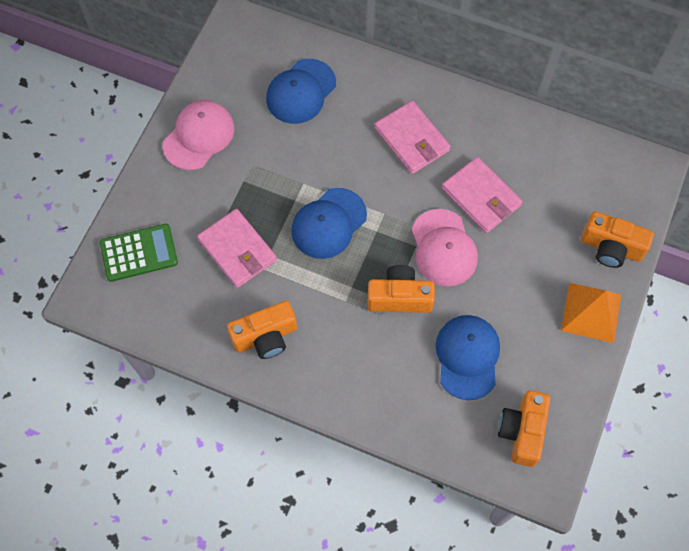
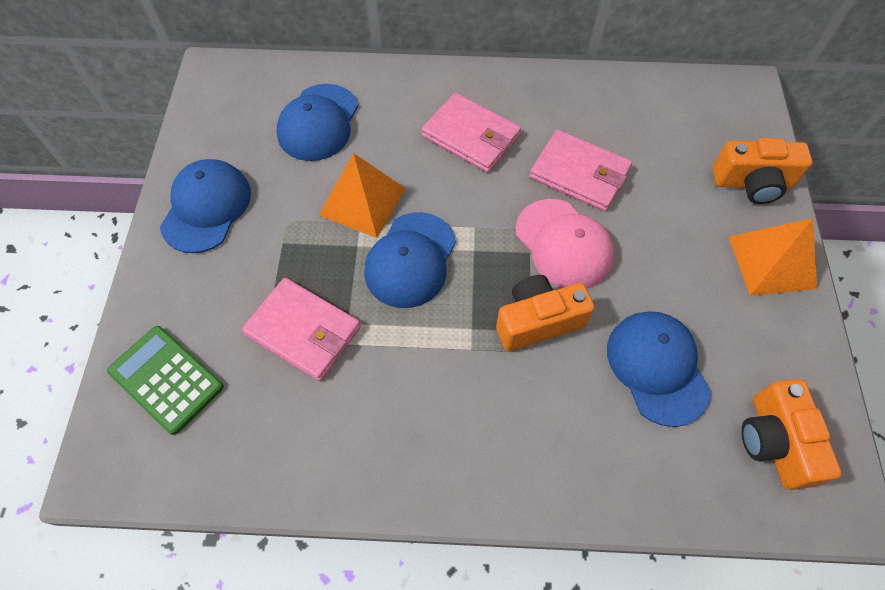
camera: 20 degrees left, 5 degrees down
green calculator [100,224,178,282] -> green calculator turned 105 degrees counterclockwise [107,326,224,435]
pink cap [163,100,234,170] -> blue cap [160,159,251,253]
orange camera [227,301,297,359] -> none
none -> orange pyramid [319,153,406,238]

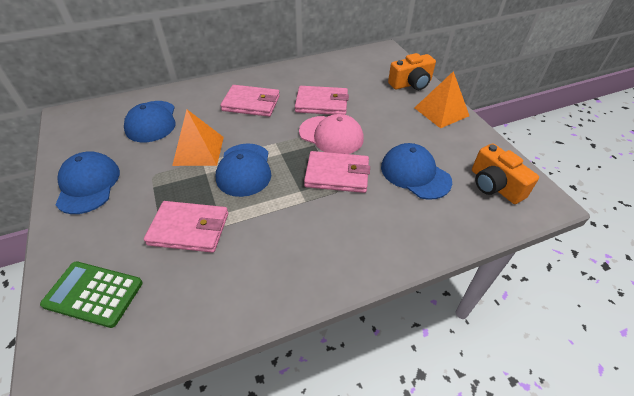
camera: 25 degrees left, 15 degrees down
orange camera [496,275,595,351] -> pink wallet [304,151,370,193]

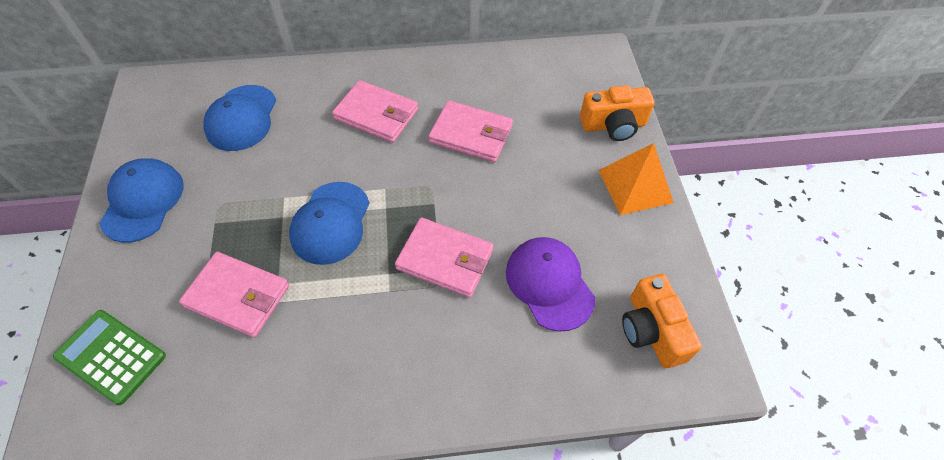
camera: 15 degrees right, 10 degrees up
orange pyramid [172,110,224,166] -> none
pink cap [299,114,364,154] -> none
blue cap [381,143,452,200] -> purple cap [506,237,595,331]

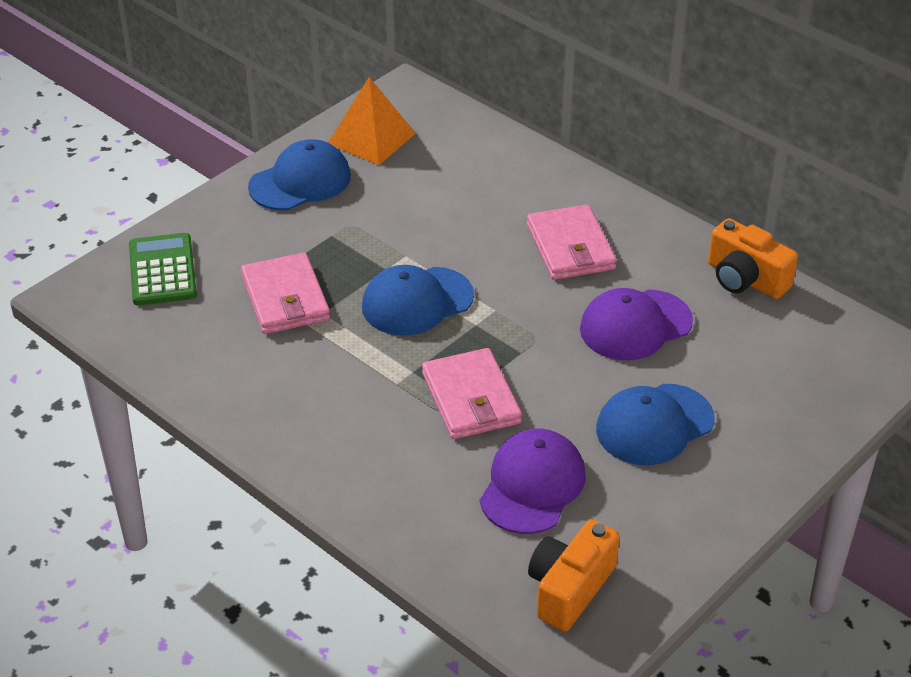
camera: 50 degrees right, 15 degrees down
blue cap [203,85,277,151] -> blue cap moved to [596,384,714,465]
pink wallet [428,101,513,162] -> purple cap [580,288,693,360]
orange camera [580,85,654,141] -> orange camera moved to [708,218,798,299]
orange pyramid [598,143,674,215] -> orange pyramid moved to [328,77,416,165]

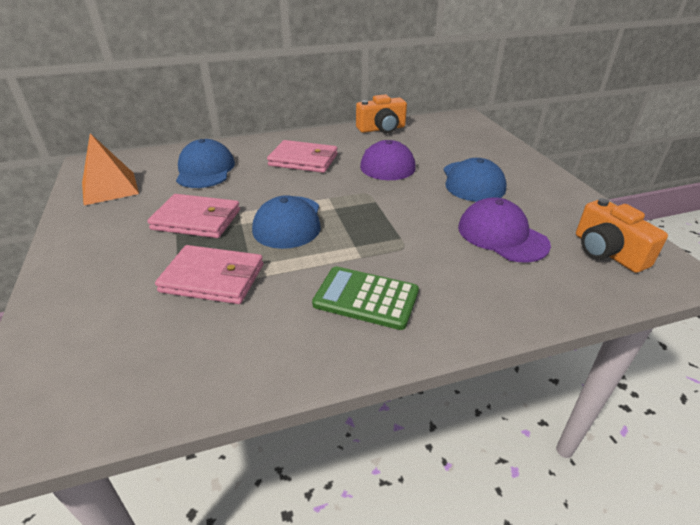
camera: 60 degrees left, 5 degrees down
green calculator [129,233,197,306] -> green calculator moved to [312,266,419,330]
blue cap [248,139,351,210] -> blue cap moved to [176,139,235,188]
pink wallet [422,348,522,439] -> pink wallet moved to [147,194,240,238]

